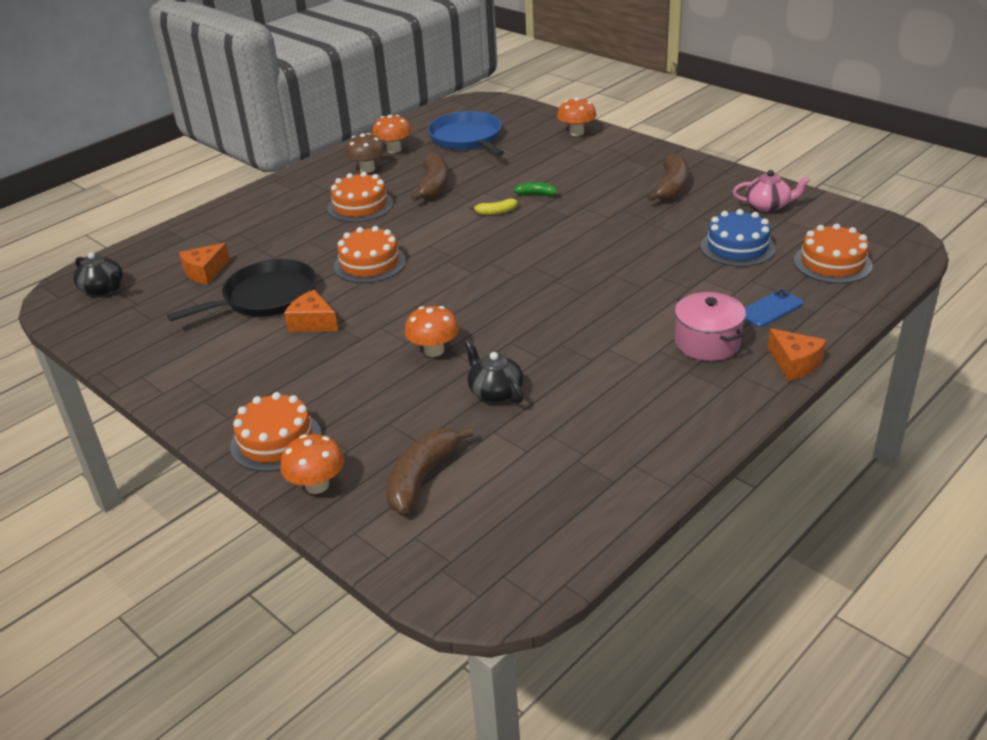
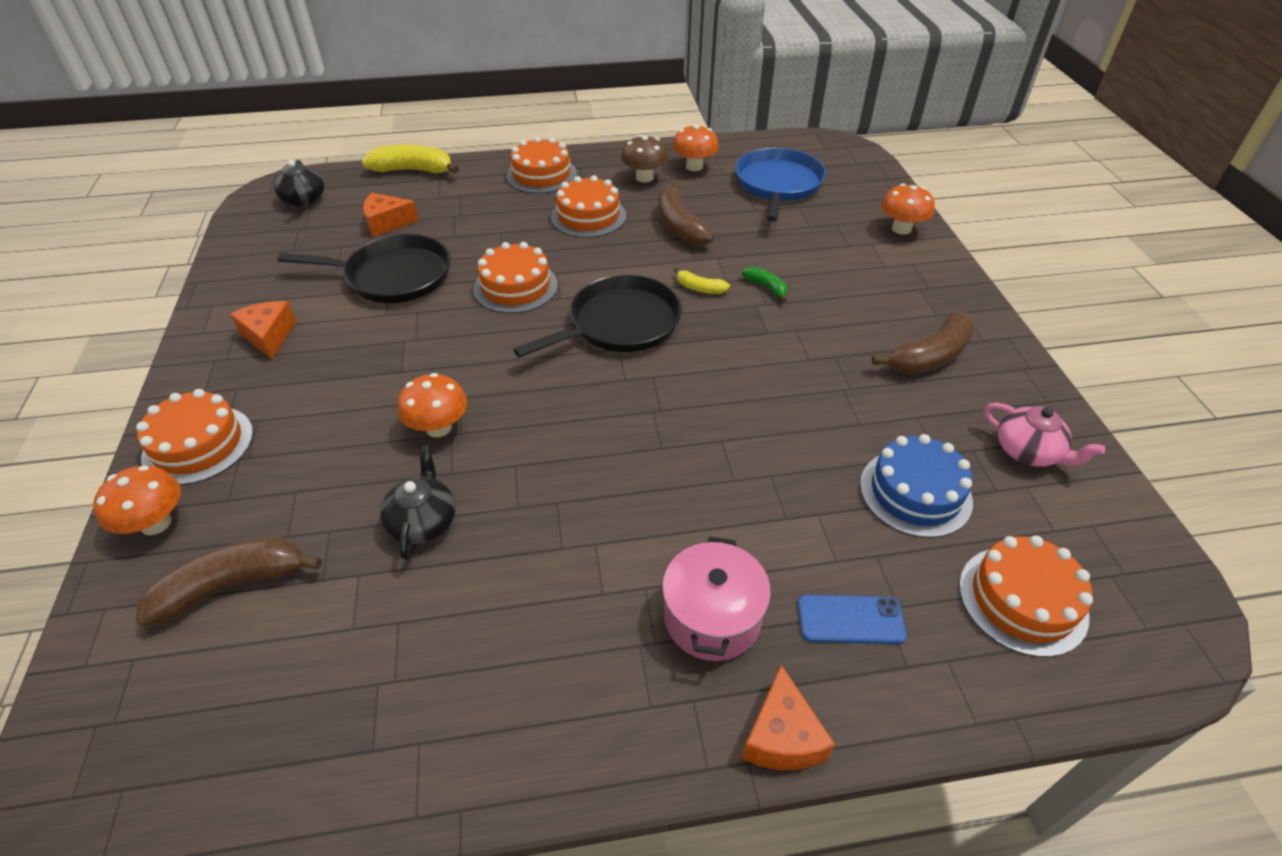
camera: 35 degrees right, 10 degrees up
orange cheese [284,290,338,332] -> orange cheese moved to [230,301,296,359]
brown banana [411,153,449,201] -> brown banana turned 120 degrees clockwise [658,182,714,246]
none -> yellow banana [362,145,459,174]
none -> orange cake [506,137,577,193]
none -> black pan [513,275,682,358]

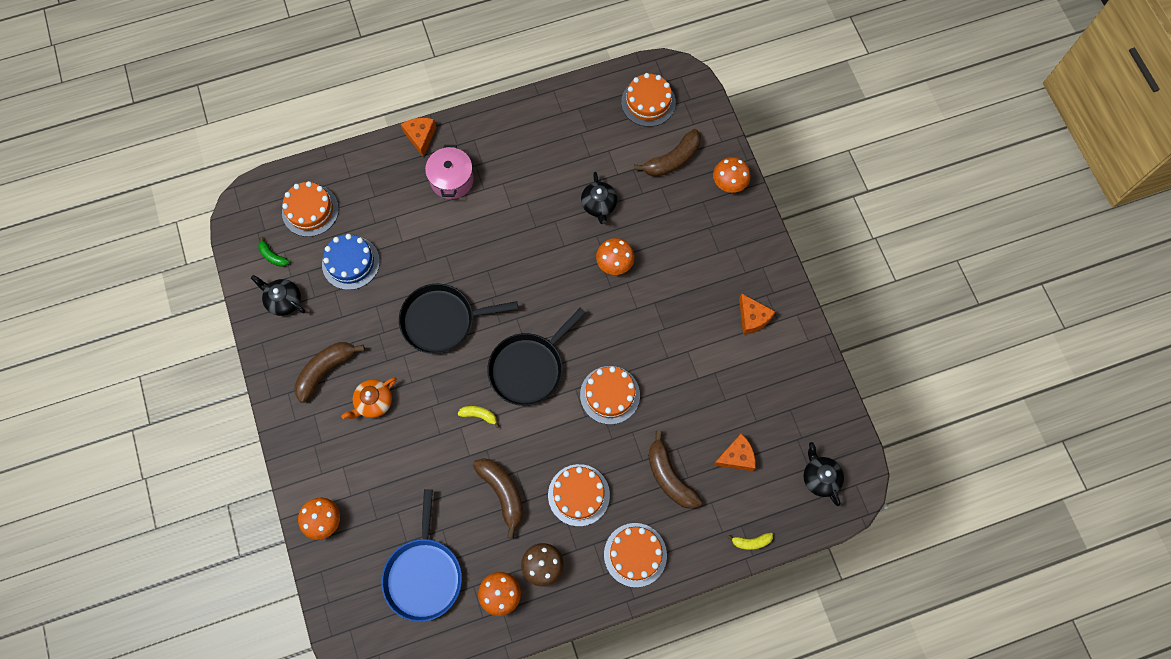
camera: 170 degrees right, 25 degrees up
orange cake [136,389,253,485] -> orange cake moved to [621,73,676,127]
black pan [277,234,451,303] -> black pan moved to [399,283,518,354]
yellow banana [362,145,459,174] -> yellow banana [727,533,773,550], size x0.52
green banana [742,267,787,302] -> green banana moved to [258,237,289,267]
blue phone [798,595,907,644] -> none
pink teapot [984,403,1105,467] -> black teapot [251,275,305,316]
none -> orange teapot [341,377,397,419]
none -> brown banana [648,431,702,509]

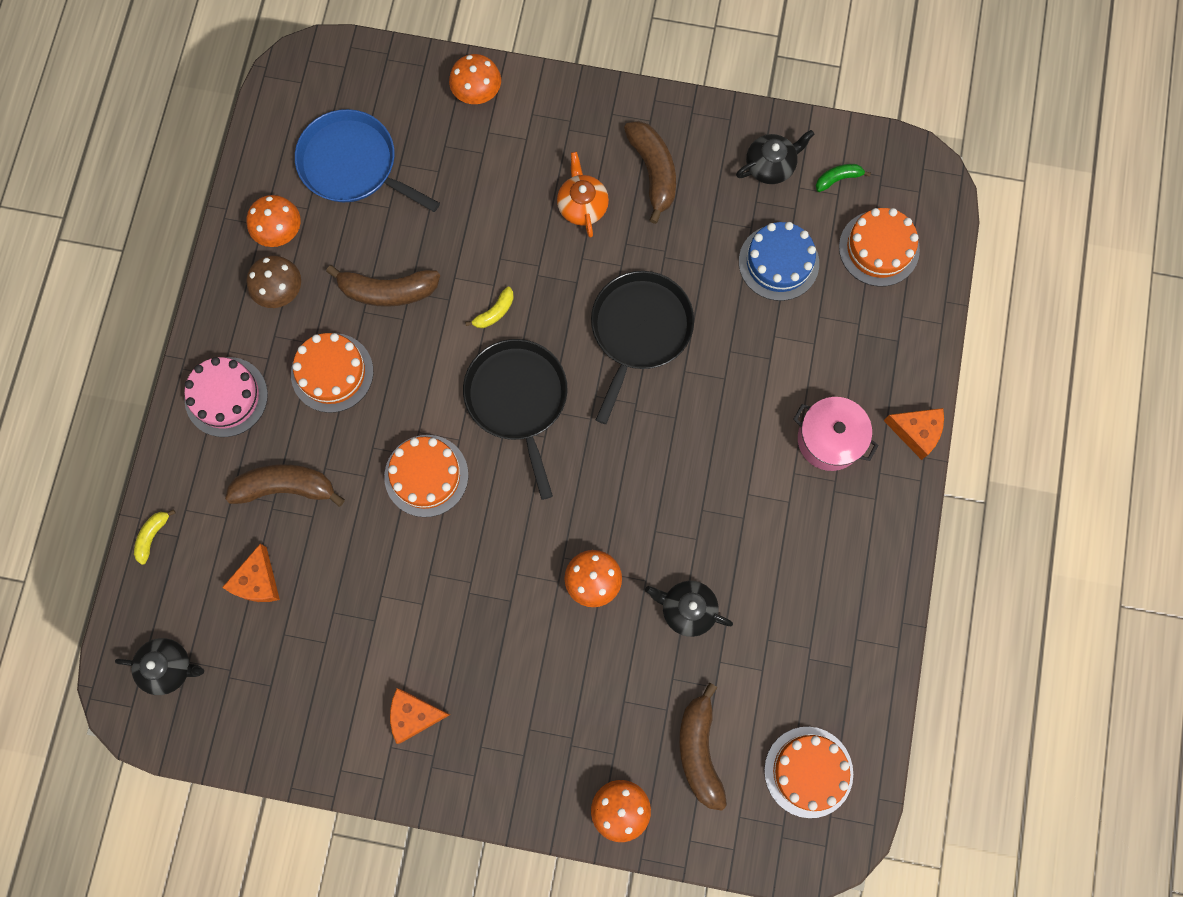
camera: 120 degrees right, 5 degrees up
orange cake [604,523,667,587] -> pink cake [184,357,268,437]

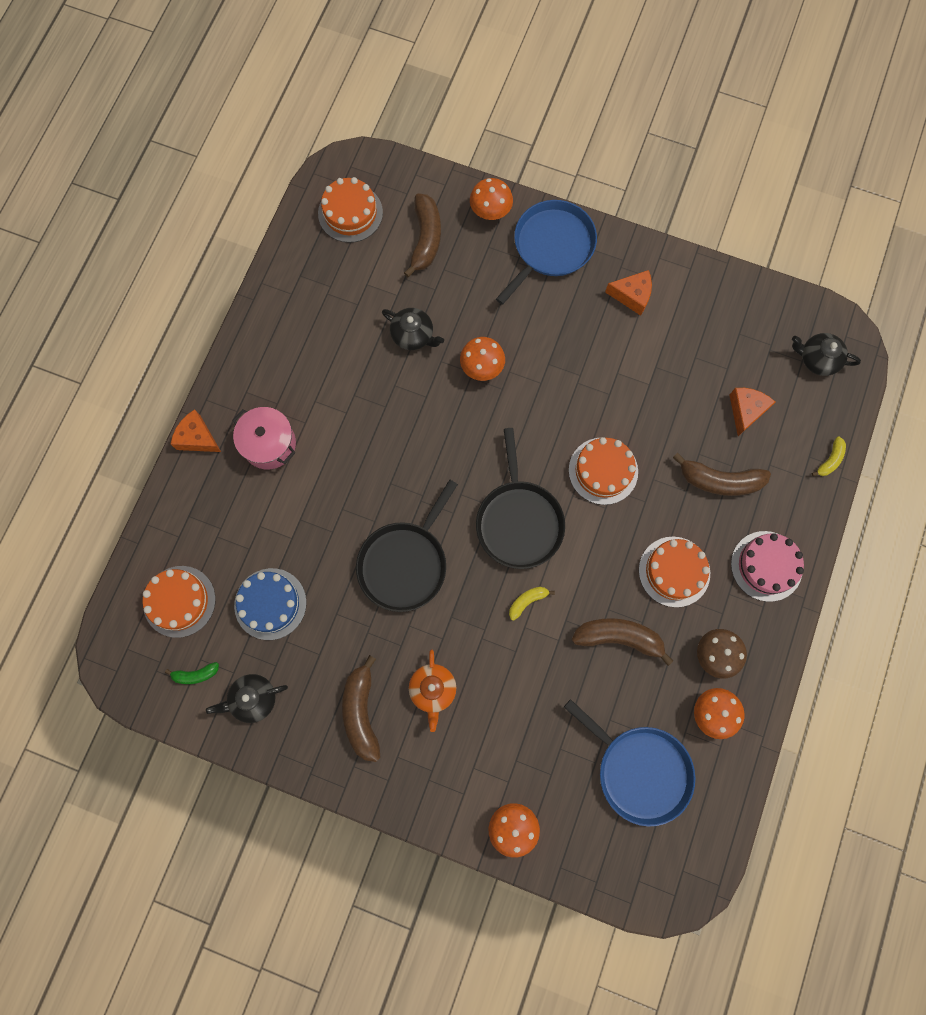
camera: 170 degrees left, 0 degrees up
none -> blue pan [496,200,597,305]

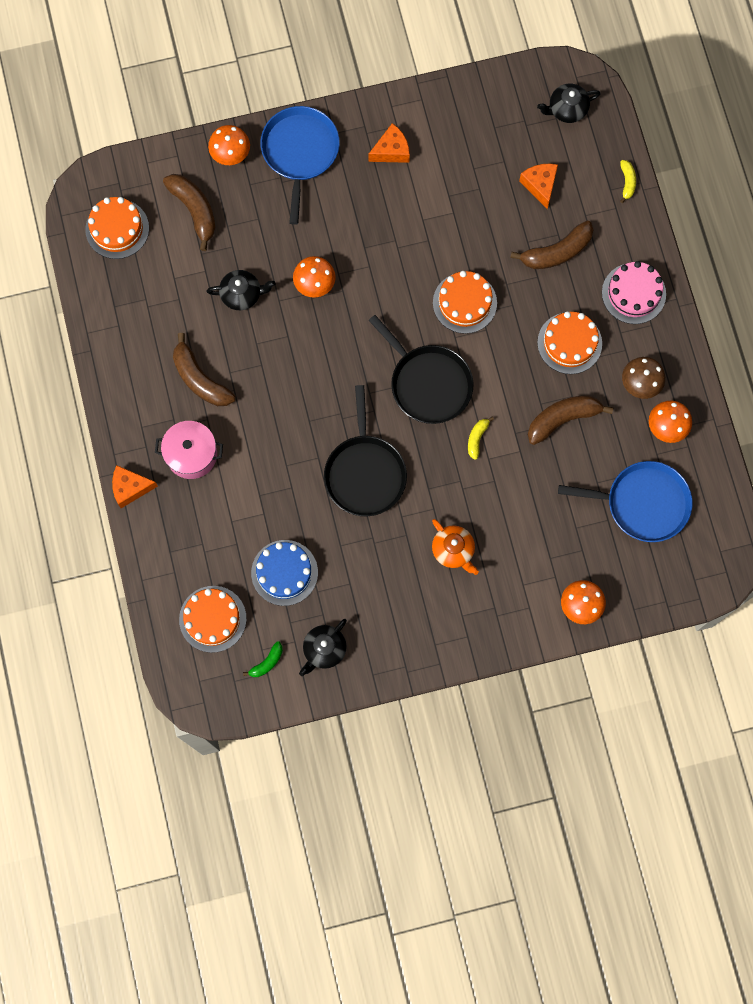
camera: 35 degrees left, 0 degrees up
brown banana [342,655,380,762] -> brown banana moved to [173,333,236,406]

